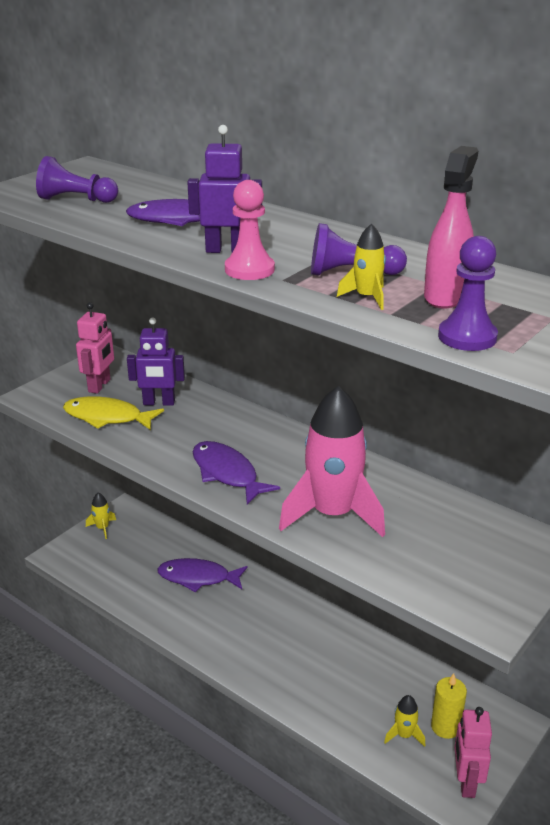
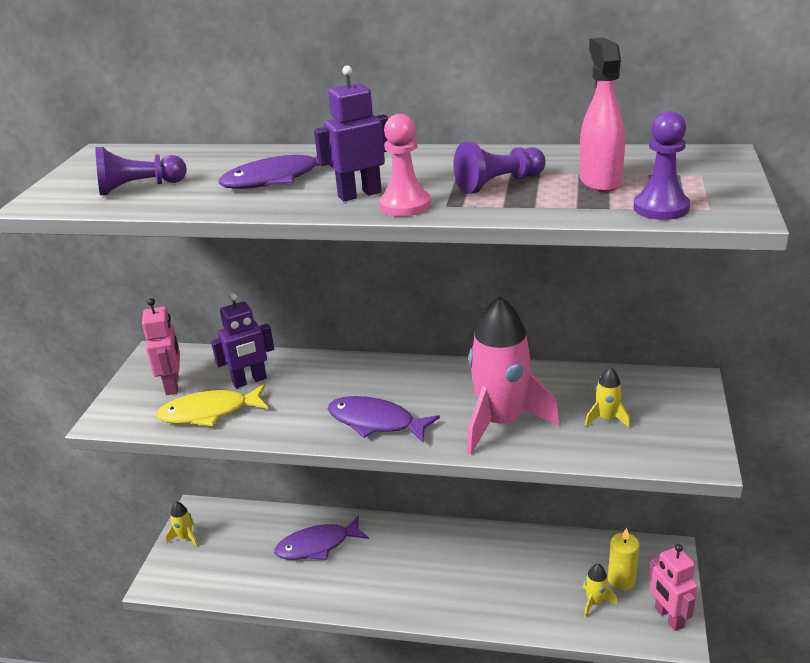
camera: 25 degrees left, 0 degrees up
yellow rocket [337,223,386,310] -> yellow rocket moved to [585,367,630,428]

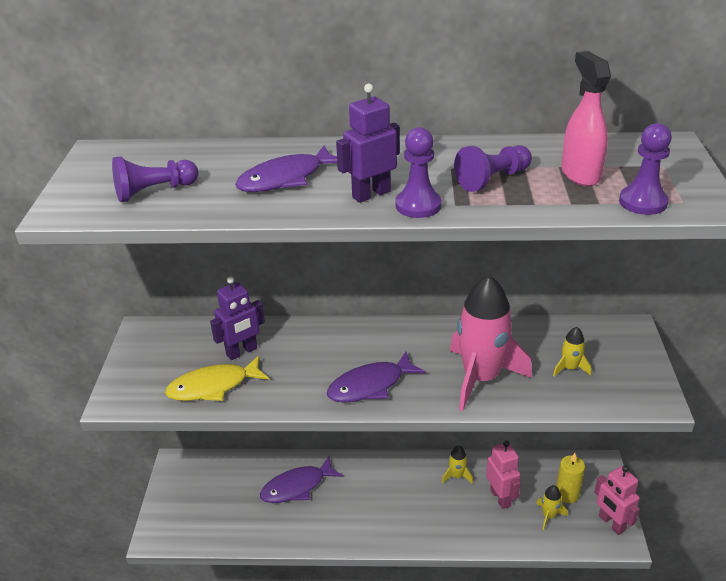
camera: 10 degrees left, 5 degrees up
pink robot [142,298,180,395] -> pink robot moved to [486,441,521,509]
yellow rocket [166,502,198,547] -> yellow rocket moved to [442,446,473,484]
purple fish [328,396,440,442] -> purple fish turned 45 degrees counterclockwise [327,352,426,403]
pink pawn [379,114,431,216] -> purple pawn [395,127,442,218]

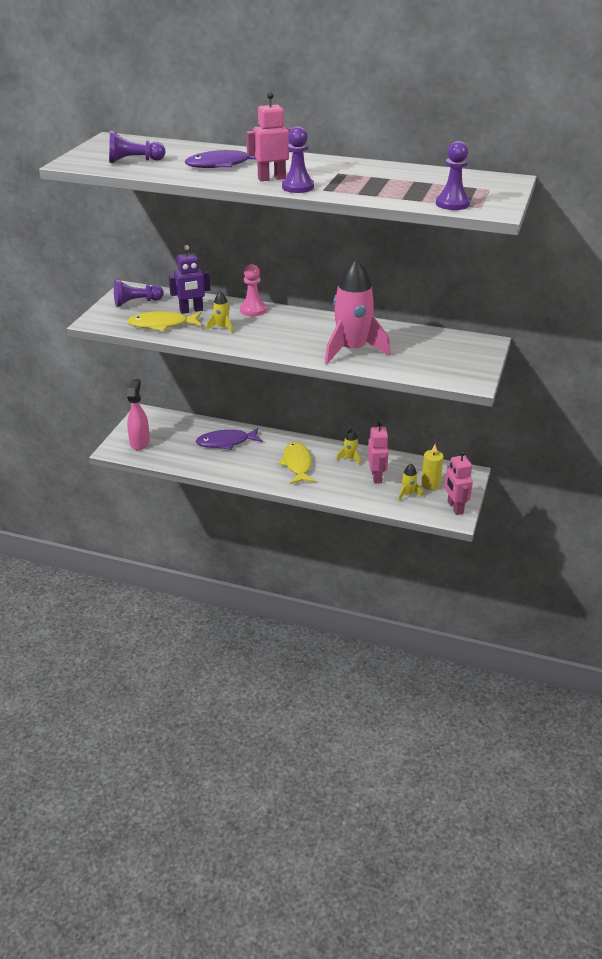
camera: 15 degrees right, 0 degrees up
purple fish [327,352,426,403] -> none
purple robot [336,83,400,203] -> pink robot [246,92,293,181]
purple pawn [454,145,532,192] -> purple pawn moved to [114,280,164,306]
yellow rocket [553,327,591,377] -> yellow rocket moved to [207,291,233,333]
pink spray bottle [562,51,611,186] -> pink spray bottle moved to [127,379,150,450]
none -> pink pawn [240,264,266,316]
none -> yellow fish [278,442,315,484]

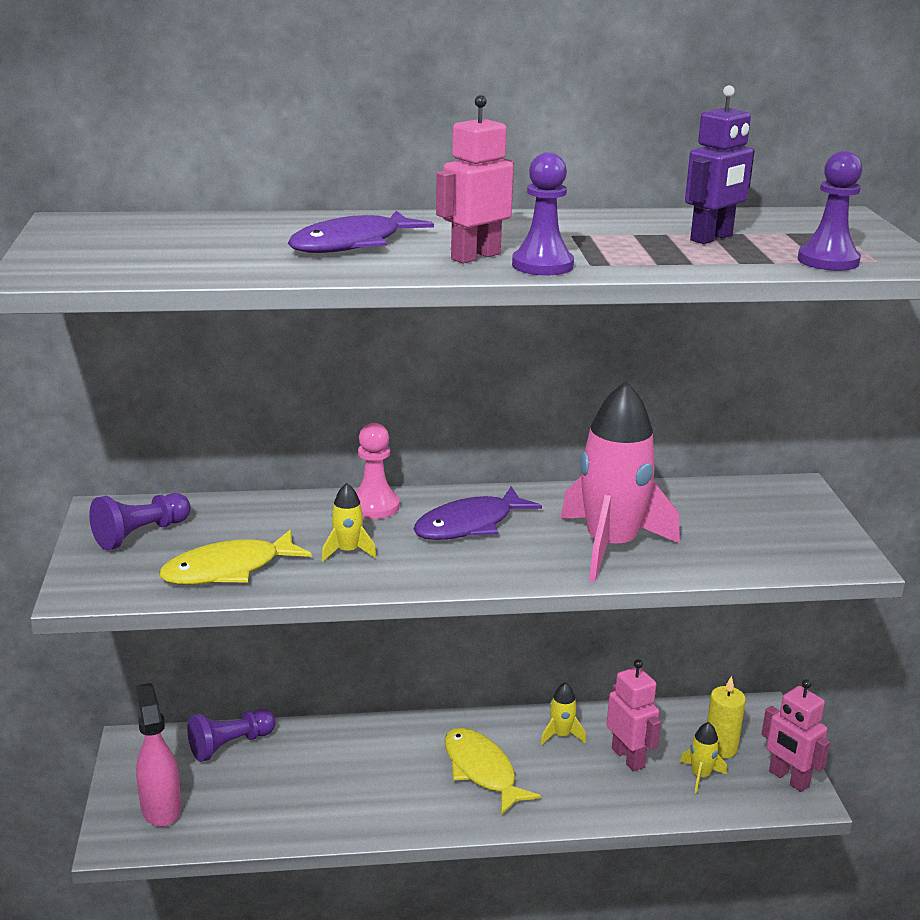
camera: 25 degrees left, 10 degrees down
purple pawn [109,131,165,163] -> purple pawn moved to [187,709,276,762]
purple robot [169,245,211,314] -> purple robot moved to [685,85,755,244]
purple fish [196,428,262,450] -> purple fish moved to [413,487,542,540]

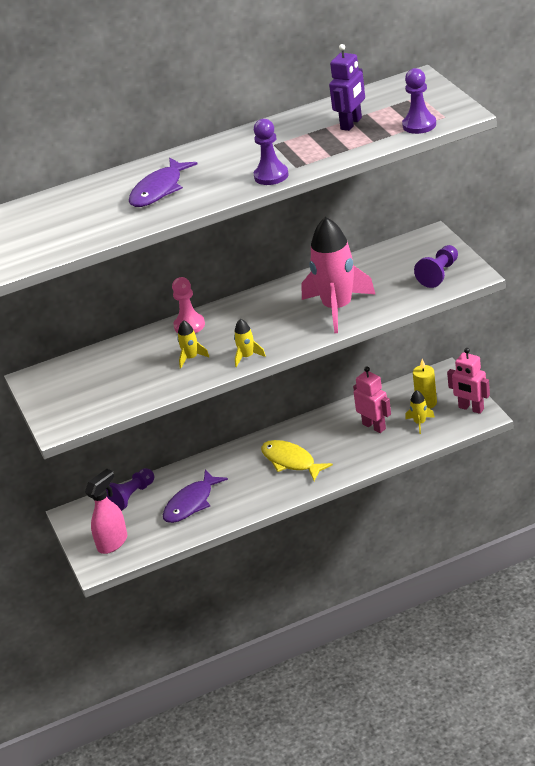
camera: 10 degrees left, 10 degrees up
purple pawn [89,493,191,550] -> purple pawn moved to [414,245,458,288]
pink spray bottle [136,683,181,827] -> pink spray bottle turned 75 degrees clockwise [85,469,127,554]
yellow fish [159,529,312,585] -> none
purple fish [413,487,542,540] -> purple fish moved to [163,470,228,523]
pink robot [436,95,514,263] -> none
yellow rocket [541,682,586,745] -> yellow rocket moved to [234,319,266,367]

